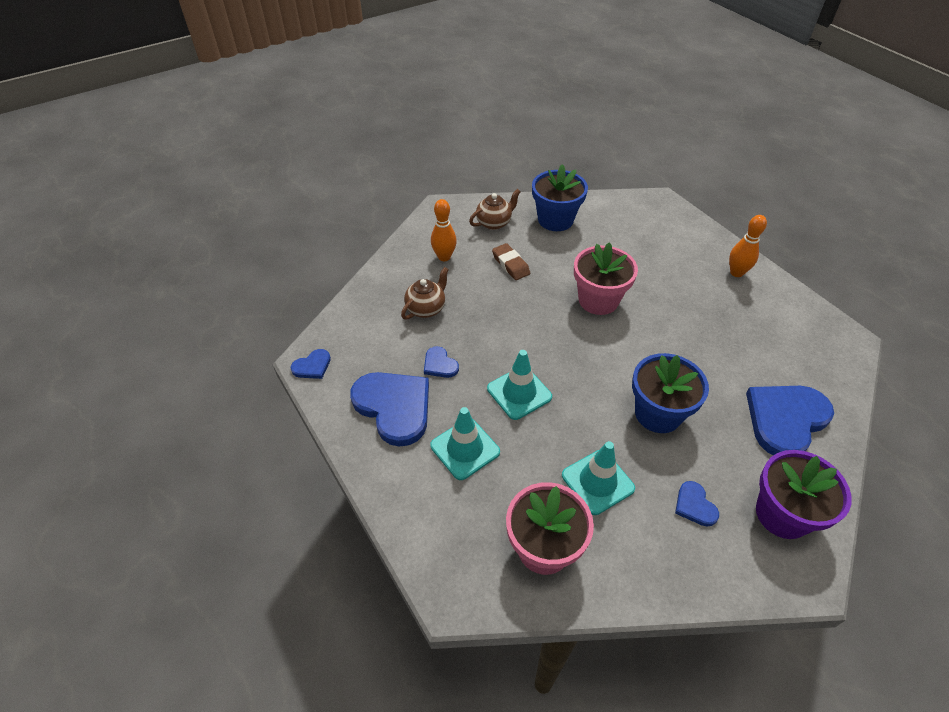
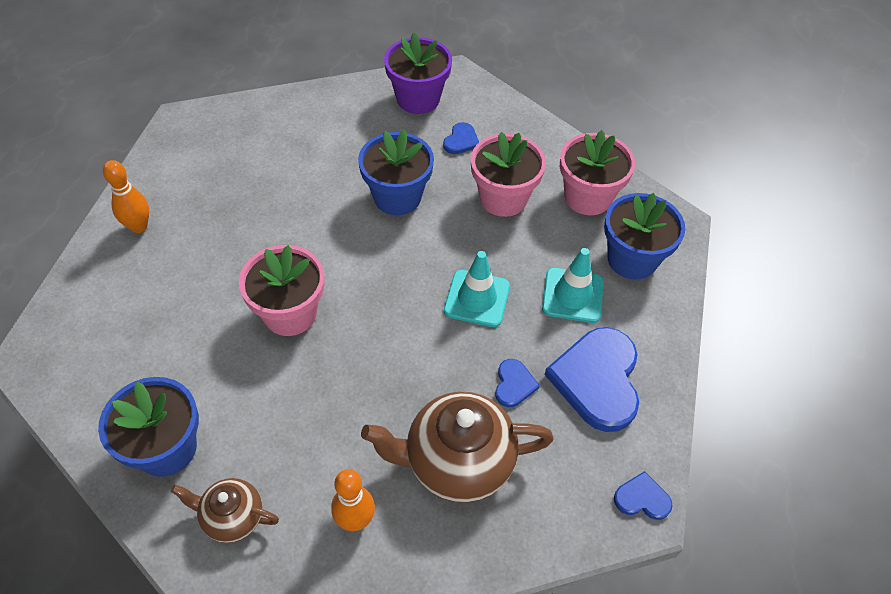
camera: 135 degrees left, 5 degrees up
brown teapot [401,267,449,320] -> brown teapot [361,392,554,502], size x1.81
brown eraser [492,243,530,280] -> none
turquoise traffic cone [562,441,635,515] -> pink flower pot [471,132,546,217]
blue heart [746,386,834,455] -> none
none -> blue flower pot [604,193,685,280]

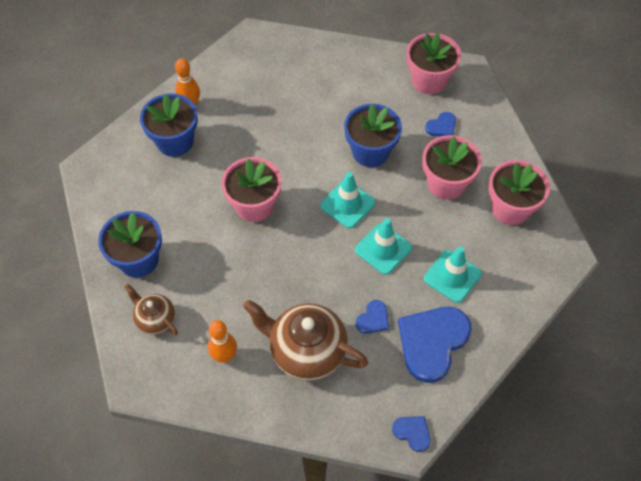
camera: 30 degrees right, 5 degrees up
purple flower pot [384,33,452,114] -> pink flower pot [406,32,461,94]
blue flower pot [604,193,685,280] -> blue flower pot moved to [140,93,198,157]
none -> turquoise traffic cone [320,172,376,228]

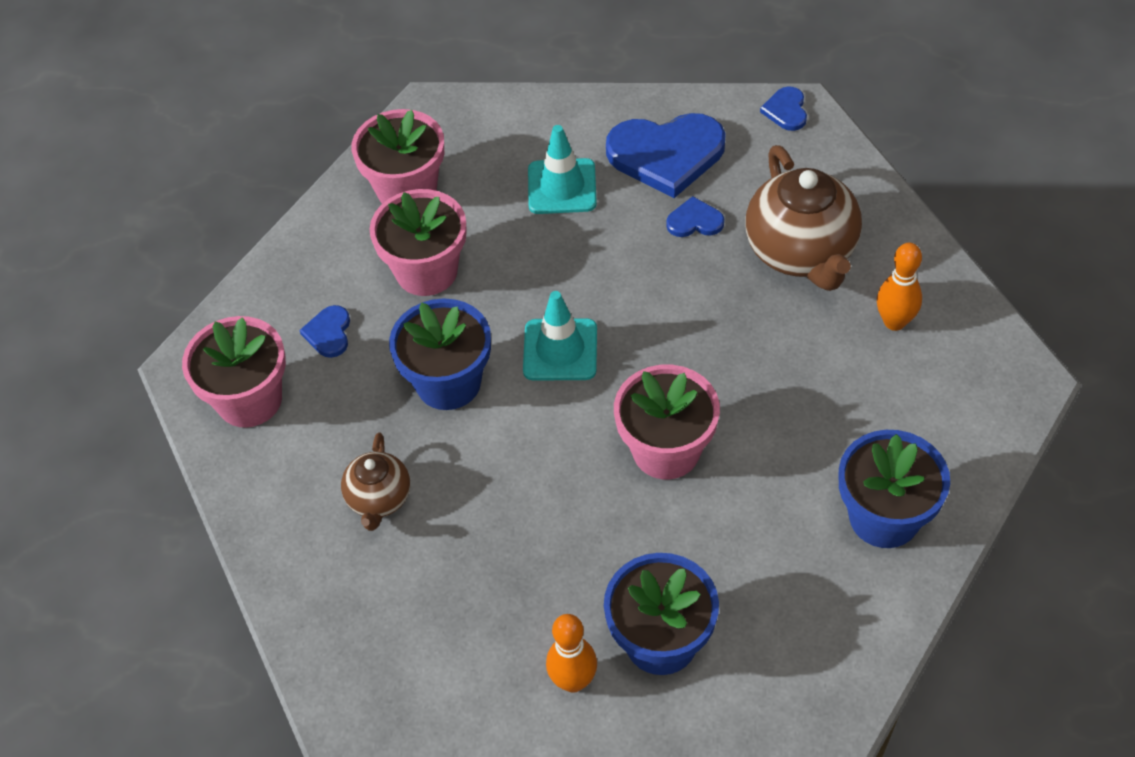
camera: 125 degrees left, 5 degrees down
brown teapot [124,284,178,335] -> brown teapot moved to [341,433,410,531]
turquoise traffic cone [355,218,412,275] -> none
blue heart [425,112,456,136] -> blue heart turned 105 degrees counterclockwise [299,305,350,358]

